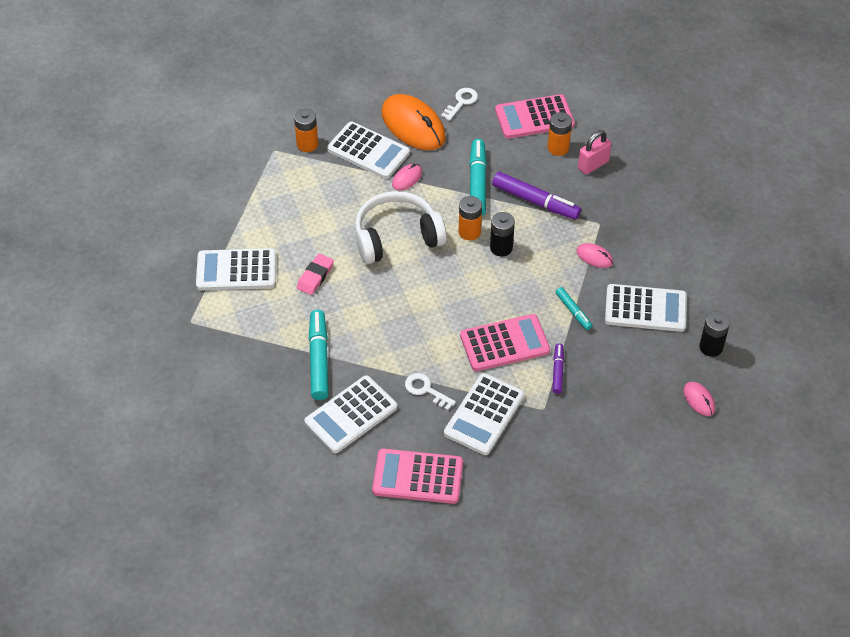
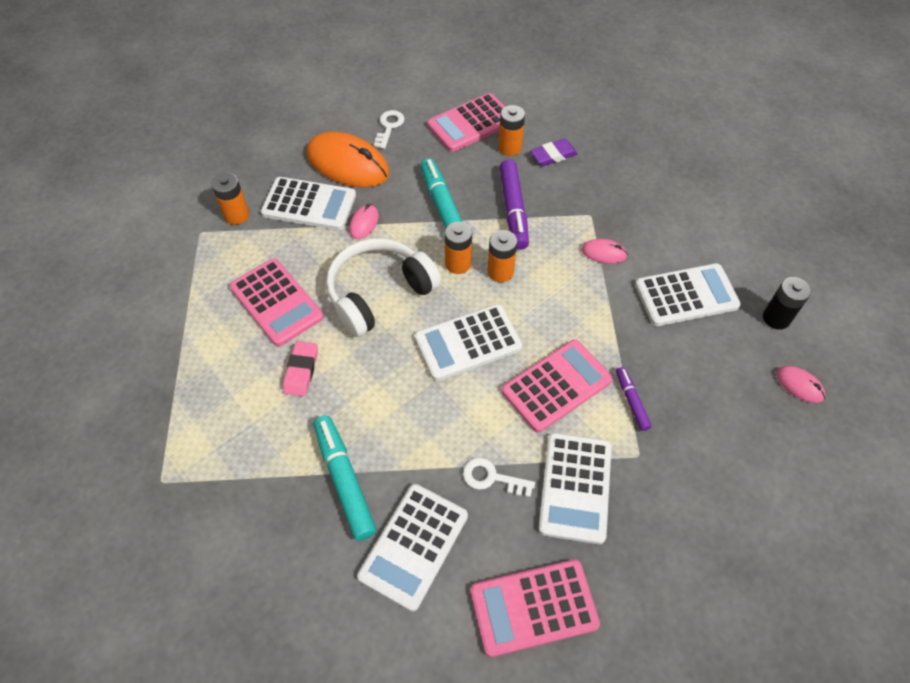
camera: 20 degrees left, 5 degrees up
white calculator [196,248,276,290] -> white calculator moved to [415,304,522,381]
black battery [490,212,515,256] -> orange battery [488,230,517,282]
purple marker [492,172,581,220] -> purple marker turned 75 degrees clockwise [500,160,529,250]
turquoise marker [556,287,592,330] -> none
pink padlock [578,130,612,175] -> purple eraser [530,139,578,166]
none -> pink calculator [230,258,324,346]

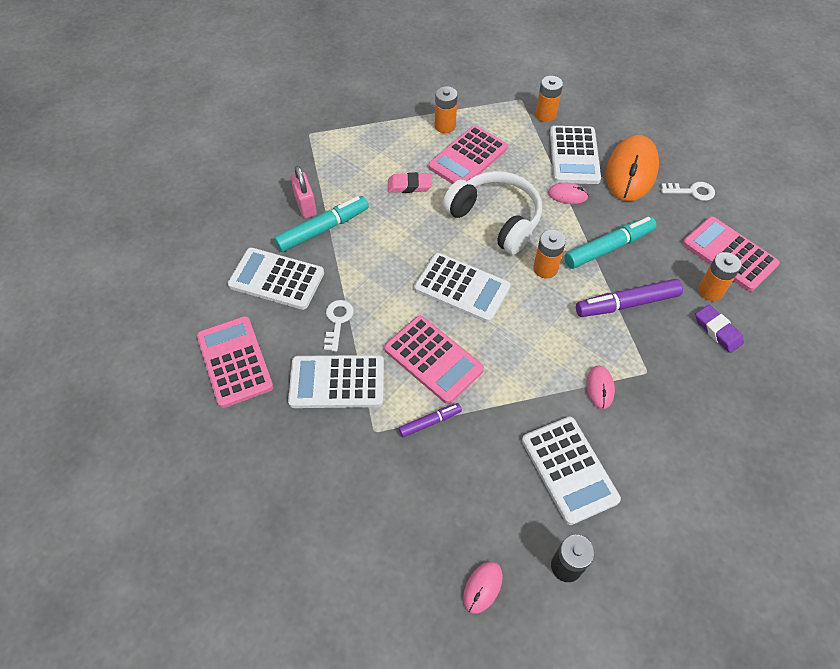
camera: 80 degrees right, 0 degrees up
white calculator [415,304,522,381] -> white calculator turned 150 degrees clockwise [414,253,511,323]
orange battery [488,230,517,282] -> orange battery moved to [435,86,458,133]
none -> pink padlock [291,166,317,218]

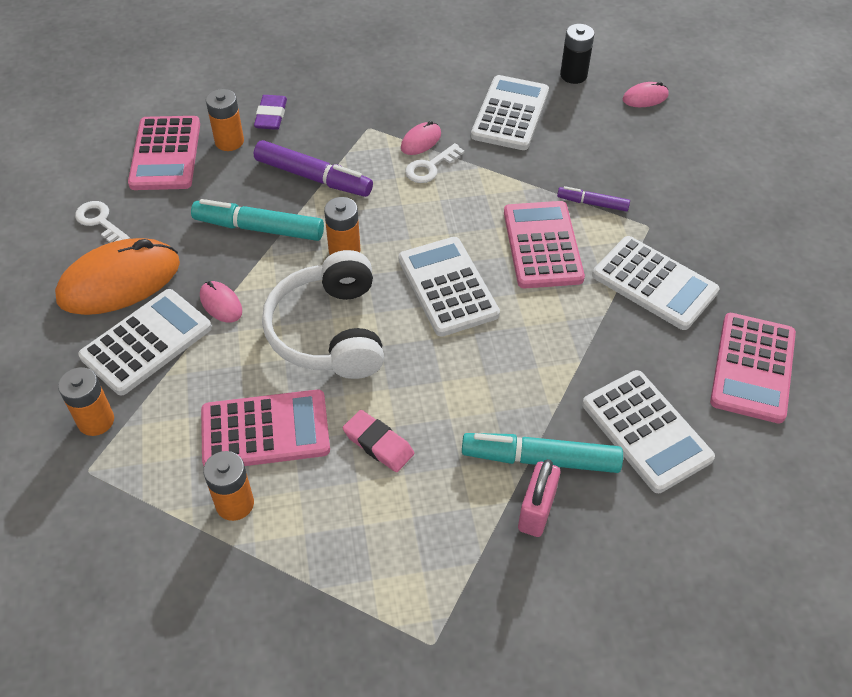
camera: 140 degrees left, 5 degrees down
white key [324,300,354,352] -> white key moved to [405,143,465,183]

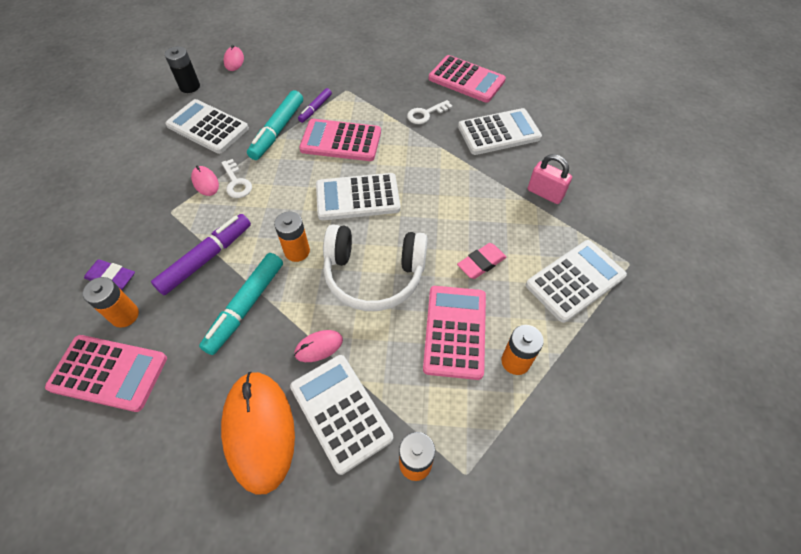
camera: 75 degrees left, 5 degrees up
white key [75,201,130,243] -> white key moved to [407,100,453,124]
turquoise marker [462,433,623,473] -> turquoise marker moved to [247,90,303,160]
white calculator [592,236,719,330] -> white calculator moved to [526,240,627,323]

